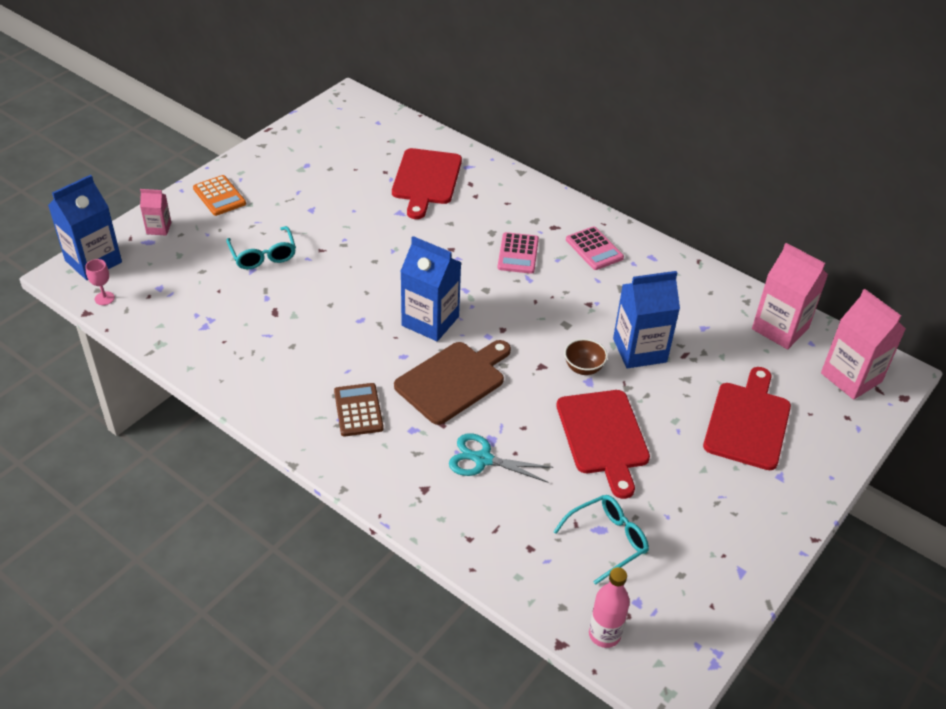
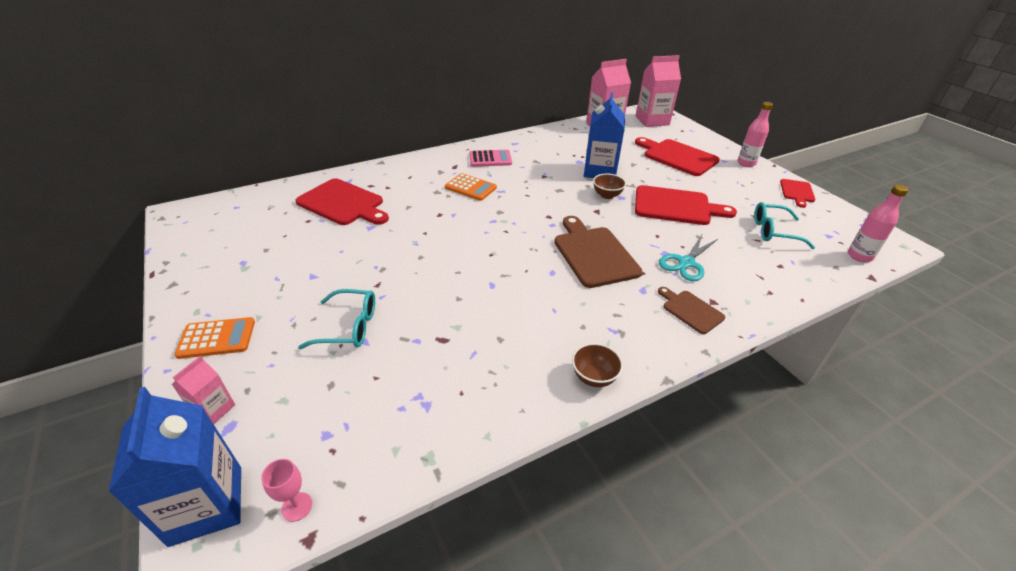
camera: 65 degrees left, 5 degrees down
brown calculator [334,383,384,437] -> none
blue carton [400,236,462,341] -> none
pink calculator [498,232,539,274] -> orange calculator [445,173,497,201]
turquoise glasses [553,495,649,585] -> turquoise glasses turned 75 degrees counterclockwise [754,202,815,249]
none -> brown bowl [572,343,623,387]
none -> brown cutting board [658,287,725,334]
none -> pink bottle [737,102,773,167]
none -> red cutting board [780,179,815,208]

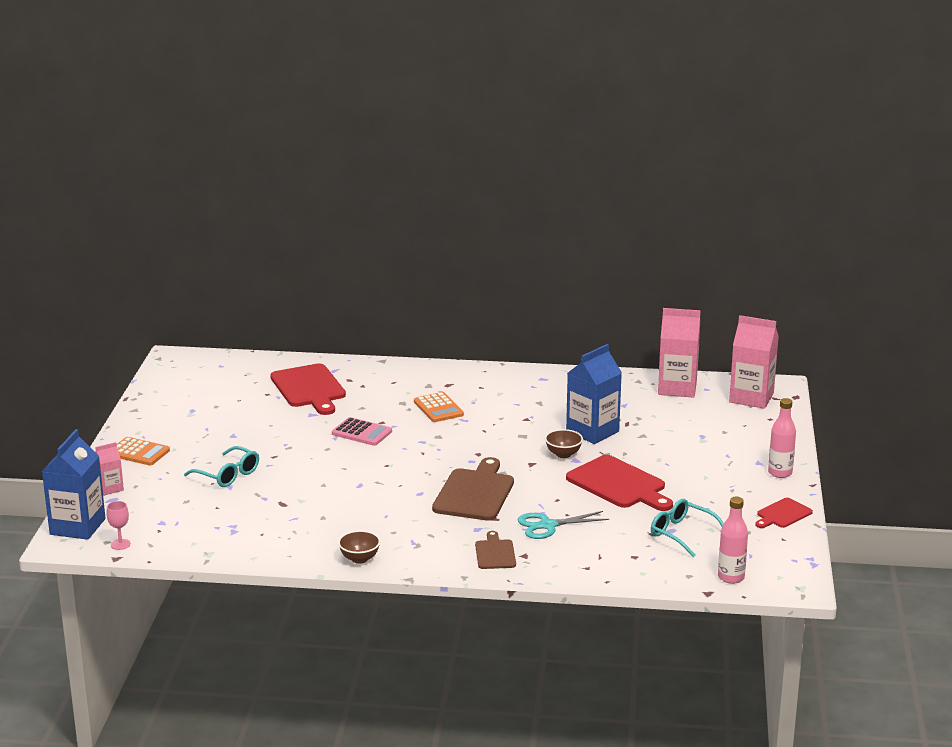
camera: 35 degrees right, 15 degrees down
pink calculator [469,150,512,167] -> pink calculator moved to [332,417,392,446]
red cutting board [635,137,720,176] -> none

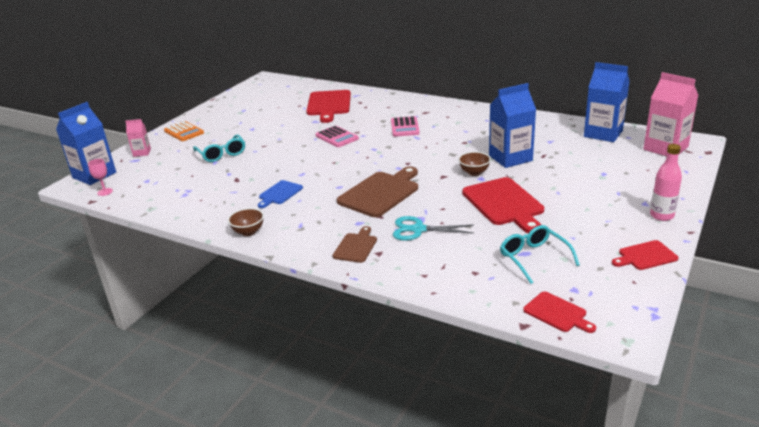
camera: 25 degrees right, 5 degrees up
orange calculator [414,392,464,422] -> pink calculator [391,116,420,137]
pink carton [658,308,701,398] -> blue carton [584,62,630,142]
pink bottle [718,497,748,584] -> red cutting board [523,291,596,333]
none -> blue cutting board [258,180,303,208]

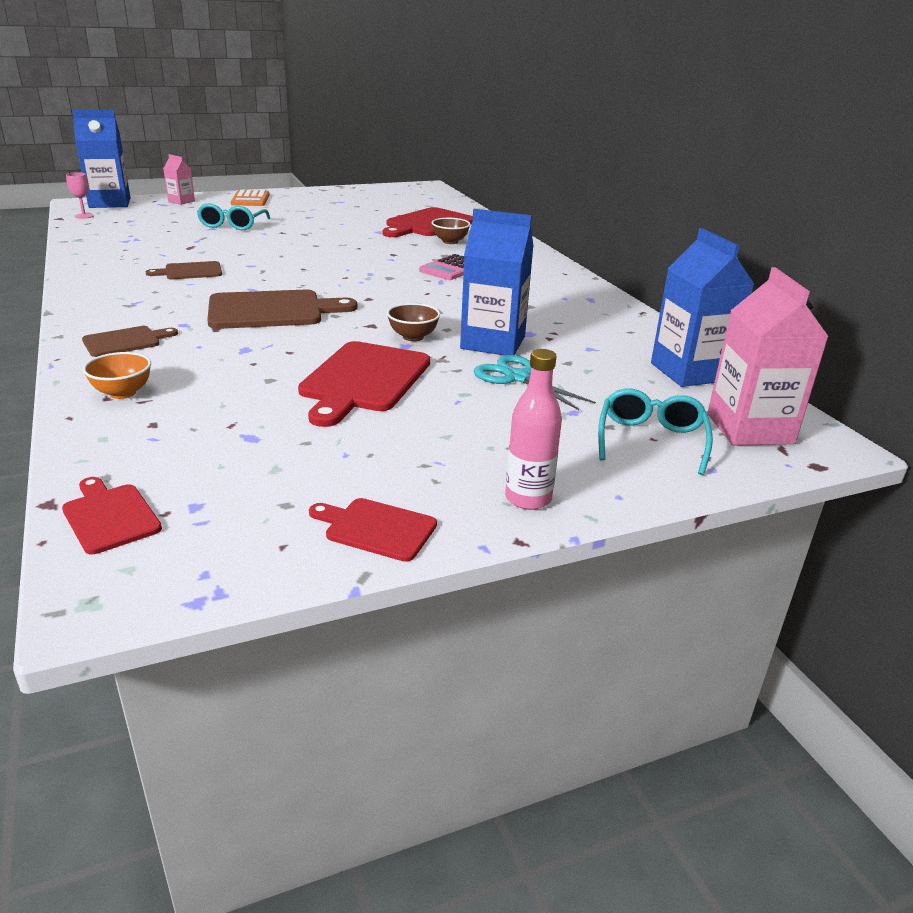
camera: 35 degrees right, 0 degrees up
brown bowl [228,208,264,236] -> brown bowl moved to [432,218,471,244]
blue cutting board [258,180,303,208] -> brown cutting board [146,261,222,279]
pink calculator [316,126,359,147] -> none
turquoise scissors [393,216,474,241] -> turquoise scissors moved to [474,355,596,410]
turquoise glasses [500,225,580,284] -> turquoise glasses moved to [598,388,713,475]
red cutting board [523,291,596,333] -> red cutting board turned 150 degrees clockwise [62,477,162,554]
none -> orange bowl [83,352,151,399]

